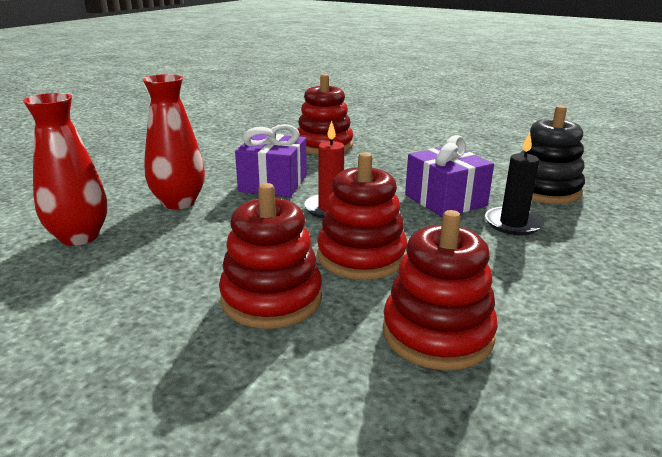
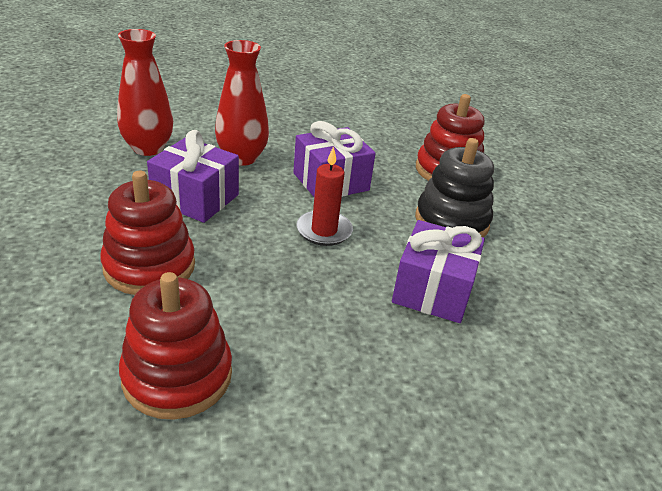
camera: 45 degrees right, 10 degrees up
red stacking toy [317,152,407,280] -> none
black candle [485,132,544,235] -> none
black stacking toy [520,105,585,204] -> black stacking toy moved to [415,138,494,238]
none -> purple gift [147,130,239,223]

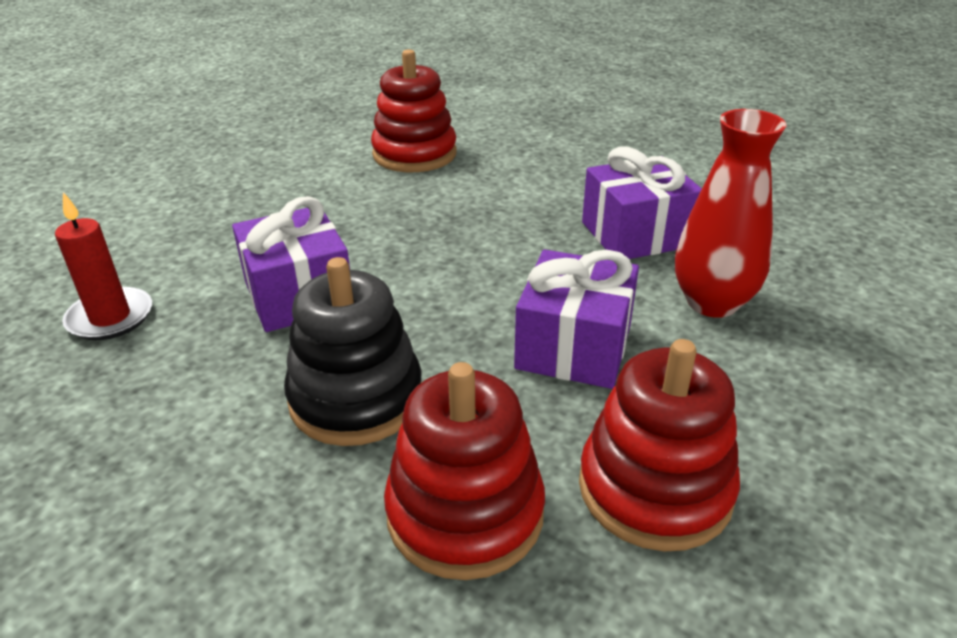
camera: 140 degrees right, 0 degrees up
red stacking toy [100,171,195,295] -> red stacking toy moved to [579,339,740,552]
red vase [117,29,173,156] -> none
red candle [296,146,353,246] -> red candle moved to [55,192,152,340]

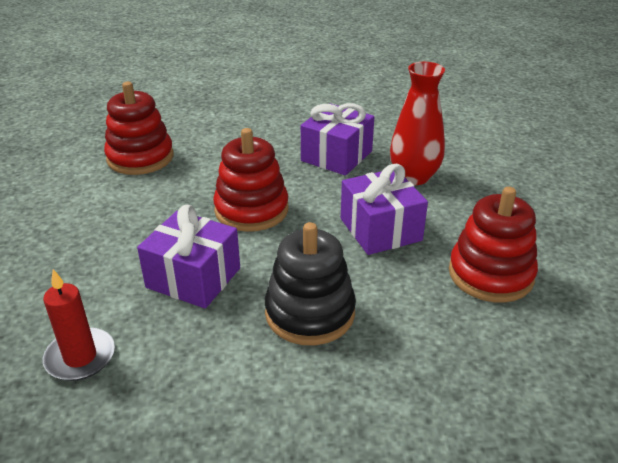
camera: 40 degrees left, 0 degrees up
red stacking toy [384,362,545,580] -> red stacking toy moved to [213,128,289,232]

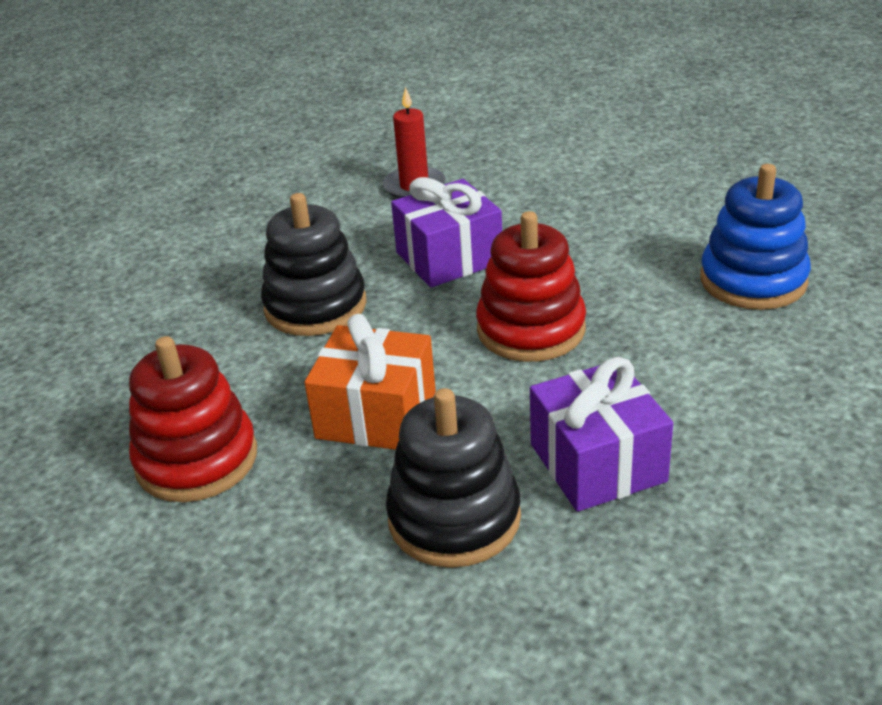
camera: 130 degrees right, 0 degrees up
red stacking toy [104,82,173,175] -> blue stacking toy [700,164,811,310]
purple gift [341,164,428,255] -> orange gift [304,314,436,450]
red vase [390,62,445,185] -> black stacking toy [386,388,521,568]

